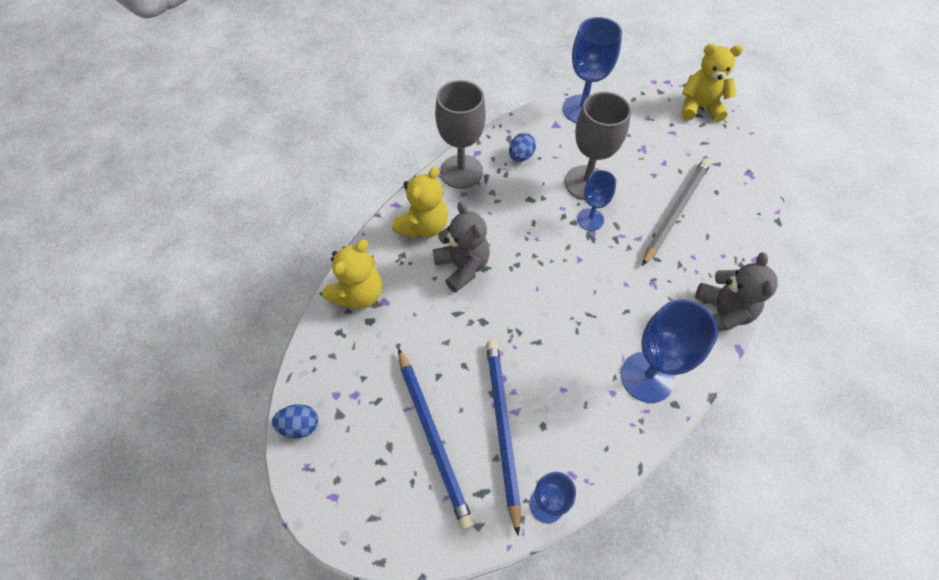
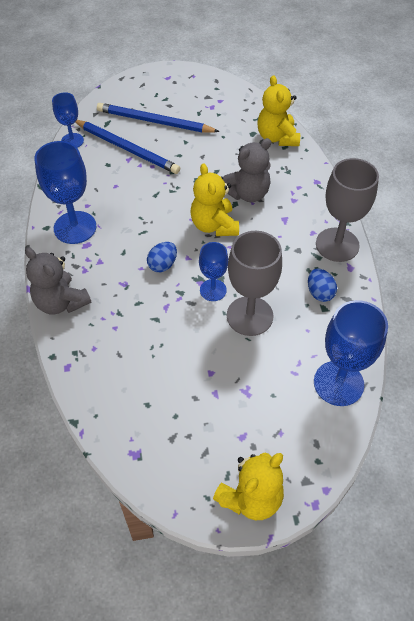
camera: 130 degrees right, 5 degrees down
blue egg [272,404,318,438] -> blue egg moved to [147,242,177,272]
yellow teddy bear [392,166,448,238] -> yellow teddy bear moved to [190,163,239,236]
grey teddy bear [433,202,490,293] -> grey teddy bear turned 45 degrees counterclockwise [223,138,271,202]
grey pencil [642,158,711,266] -> none

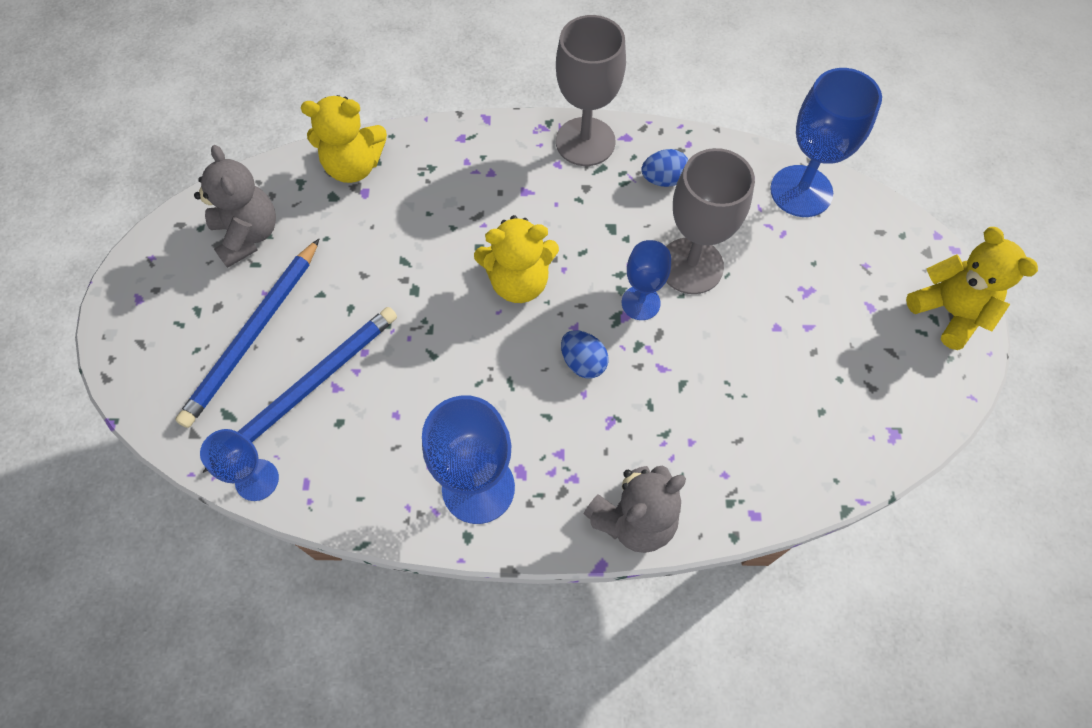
camera: 80 degrees left, 10 degrees up
grey teddy bear [223,138,271,202] -> grey teddy bear moved to [194,145,276,268]

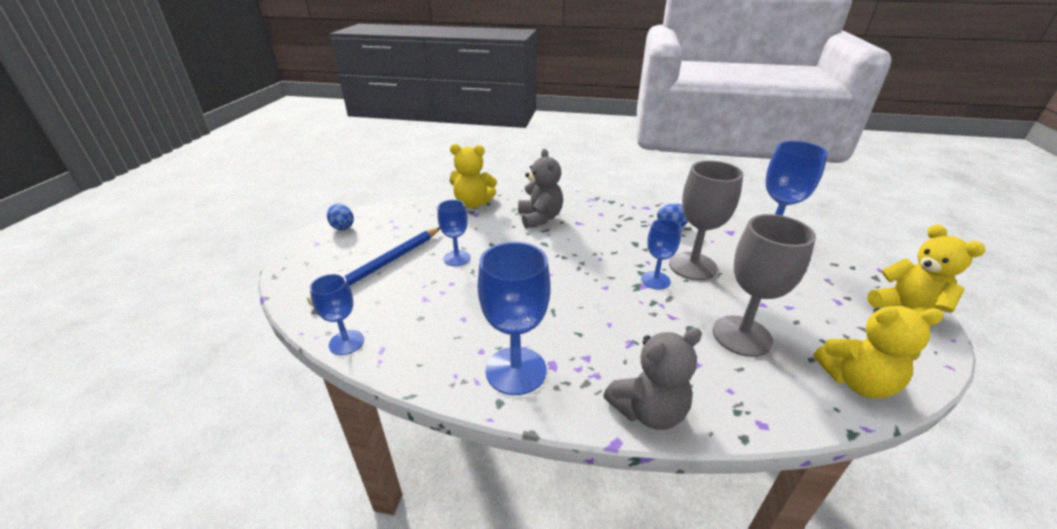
camera: 10 degrees right, 30 degrees down
grey teddy bear [194,145,276,268] -> grey teddy bear moved to [518,149,563,229]
blue pencil [203,307,397,473] -> none
yellow teddy bear [474,215,559,303] -> yellow teddy bear moved to [813,306,944,398]
grey goblet [556,15,626,166] -> grey goblet moved to [713,214,816,357]
blue egg [561,330,609,378] -> blue egg moved to [327,204,354,230]
none -> blue goblet [438,200,470,266]

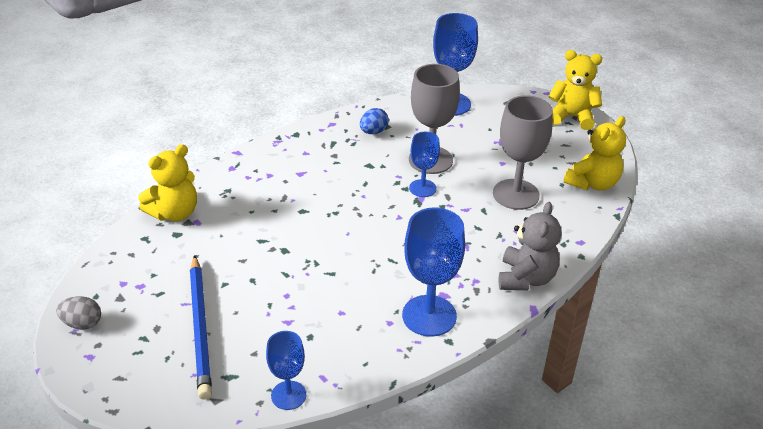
camera: 50 degrees left, 5 degrees up
blue egg [327,204,354,230] -> grey egg [56,296,101,330]
blue goblet [438,200,470,266] -> none
grey teddy bear [518,149,563,229] -> none

